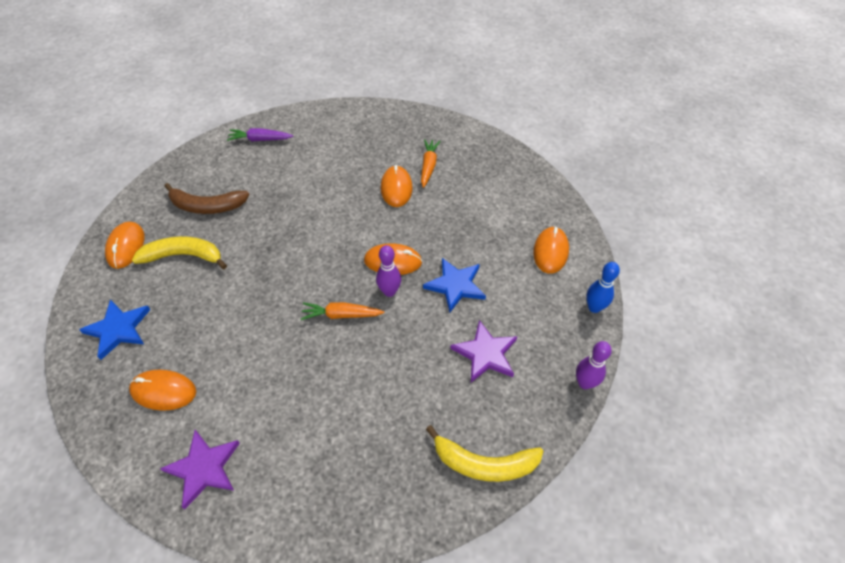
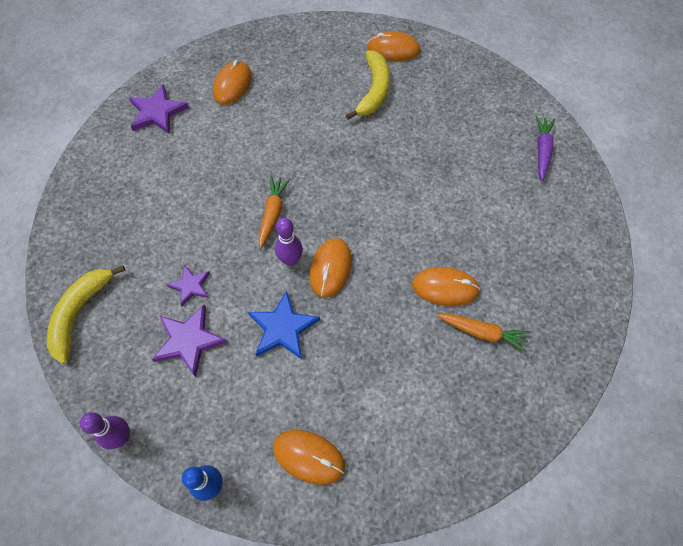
camera: 100 degrees right, 10 degrees up
blue star [79,299,151,360] -> none
brown banana [164,183,249,214] -> none
none -> purple star [167,265,210,306]

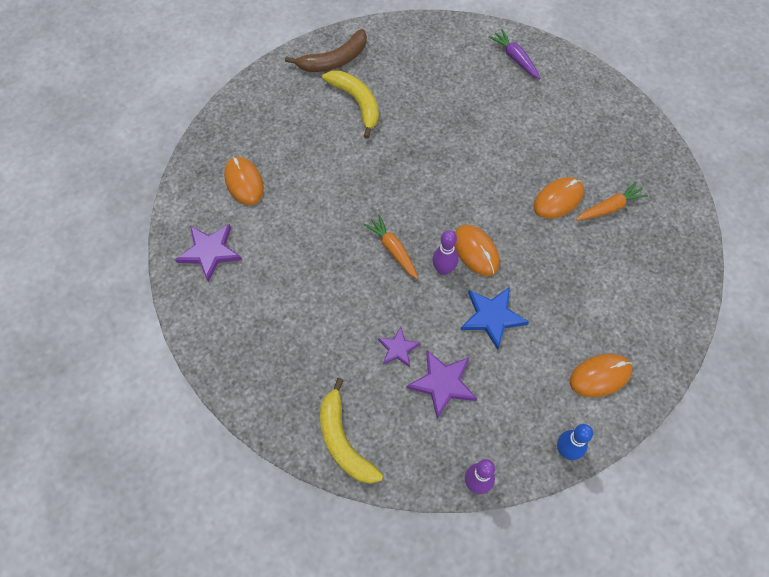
camera: 45 degrees left, 0 degrees up
orange mouse [367,31,421,61] -> brown banana [285,29,367,72]

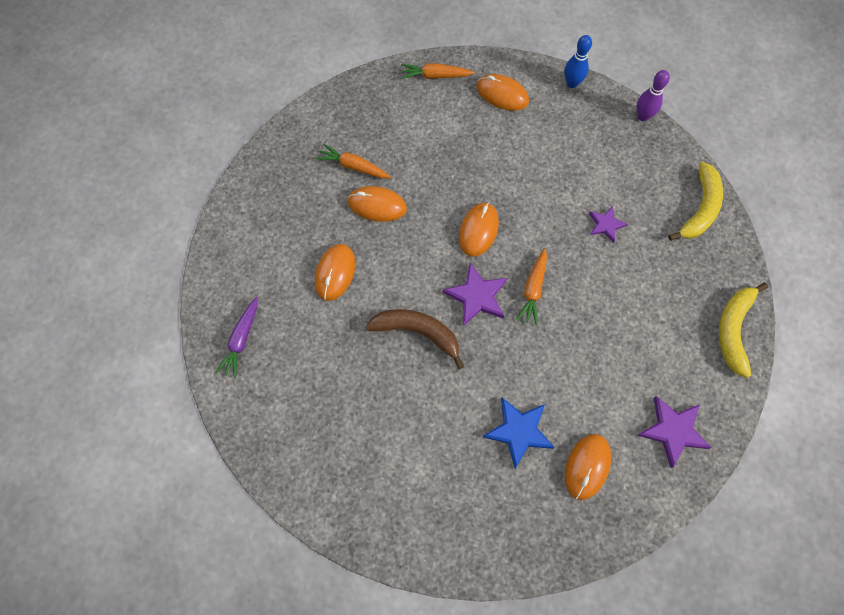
camera: 130 degrees left, 5 degrees up
brown banana [285,29,367,72] -> brown banana moved to [366,309,464,369]
yellow banana [322,70,379,139] -> yellow banana moved to [719,283,768,378]
purple star [406,350,477,419] -> purple star moved to [443,263,507,326]
purple bowling pin [432,230,459,275] -> none
blue star [461,287,529,350] -> blue star moved to [483,398,555,468]
none -> orange mouse [315,244,356,301]
none -> orange carrot [401,63,475,79]

